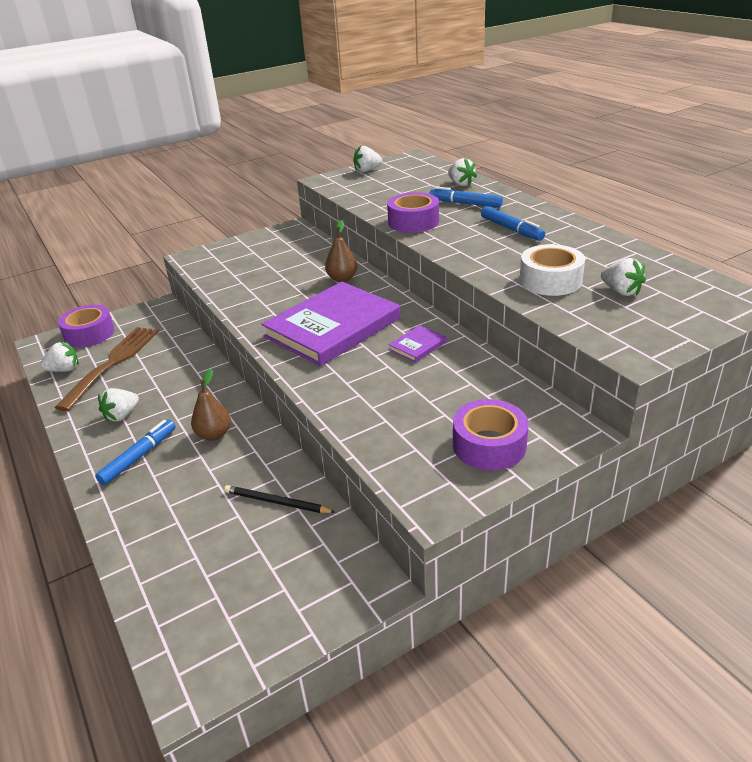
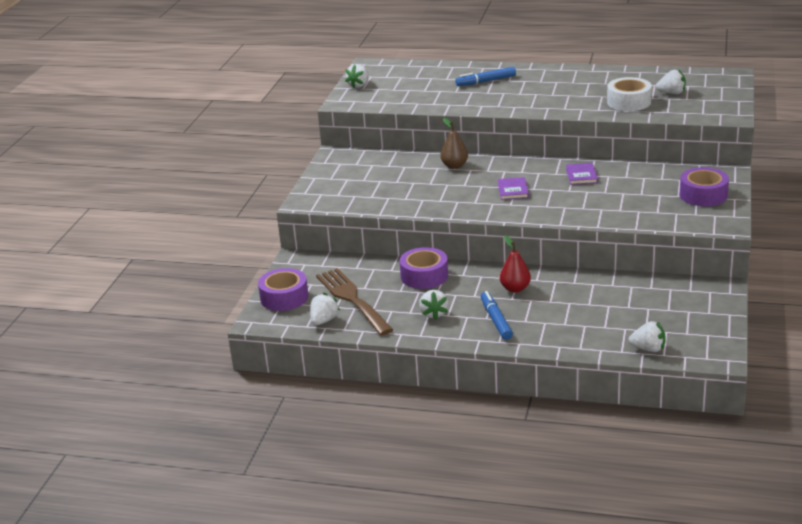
camera: 45 degrees left, 5 degrees down
brown pear [191,369,231,441] -> red pear [500,235,531,293]
black pencil [224,485,335,513] -> none
purple book [261,282,400,366] -> purple book [498,177,529,200], size x0.41
purple tape [387,192,439,233] -> purple tape moved to [400,247,448,289]
white strawberry [448,158,477,186] -> white strawberry moved to [628,321,666,352]
blue marker [481,206,545,241] -> none

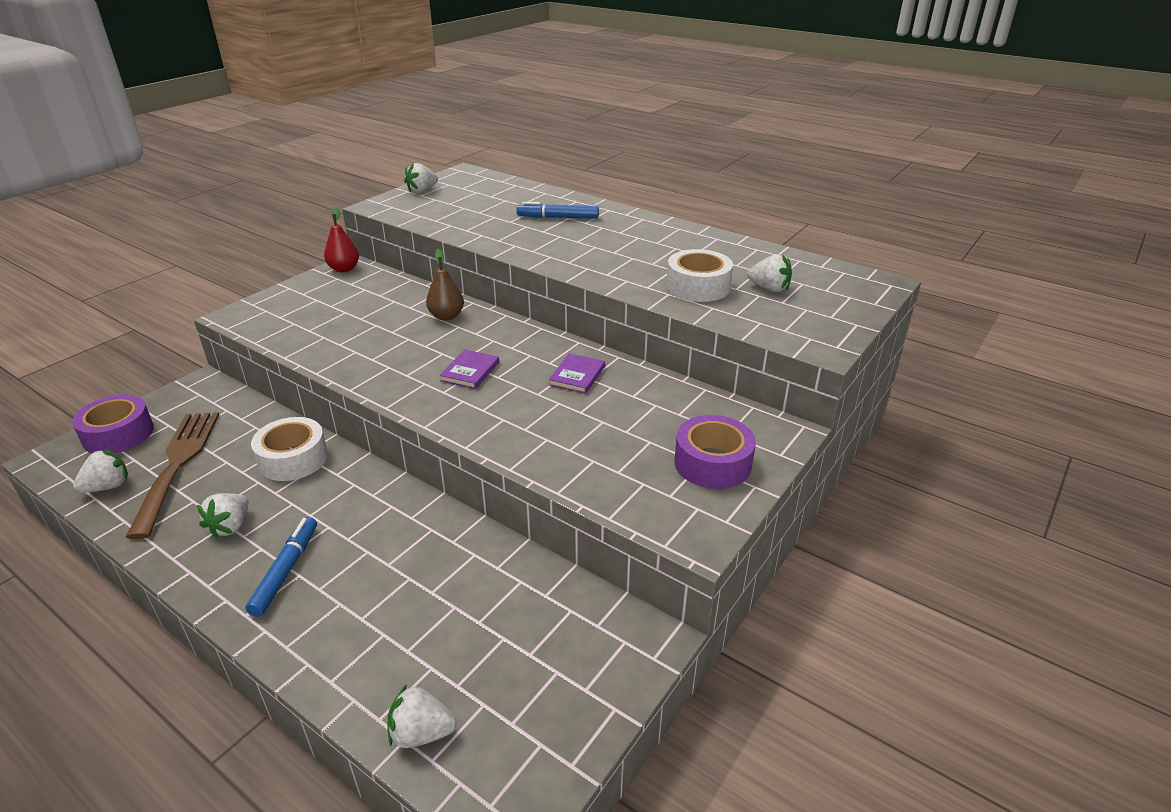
camera: 20 degrees right, 5 degrees up
purple tape [400,247,448,289] -> white tape [251,417,328,481]
red pear [500,235,531,293] -> red pear moved to [324,207,359,272]
white strawberry [628,321,666,352] -> white strawberry turned 150 degrees clockwise [388,684,456,748]

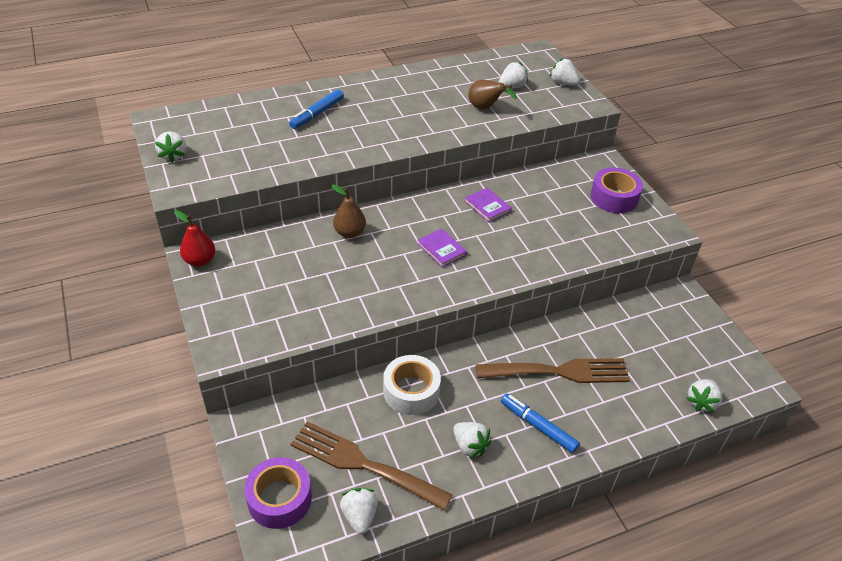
camera: 60 degrees left, 10 degrees up
white tape [666,249,733,302] -> brown pear [468,80,517,109]
none -> brown fork [476,358,630,383]
none -> white strawberry [550,58,579,85]

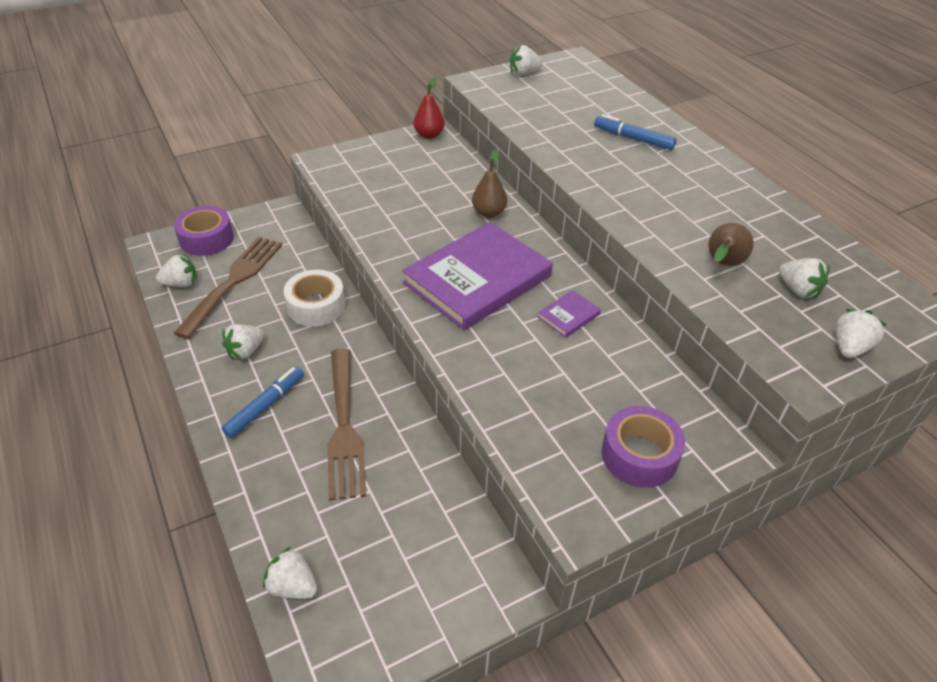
camera: 85 degrees right, 0 degrees up
purple book [417,228,467,267] -> purple book [402,222,553,330], size x2.47

